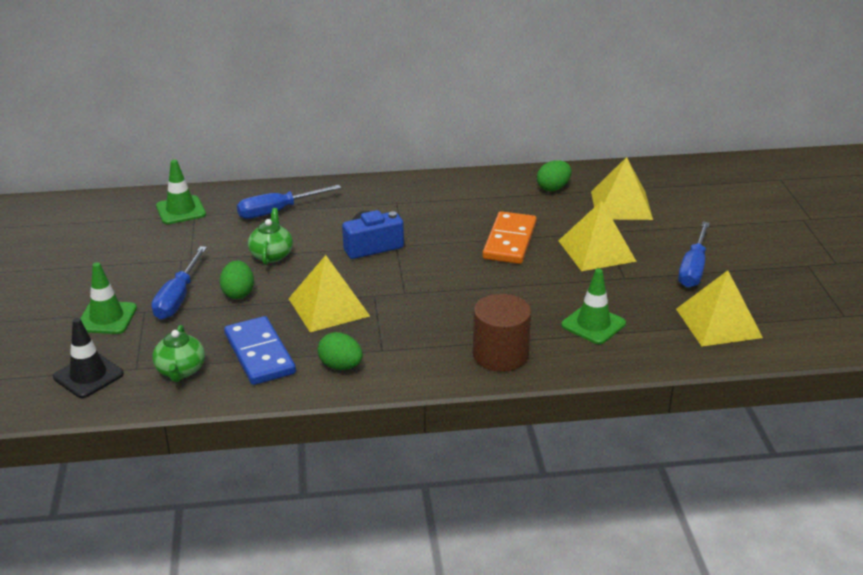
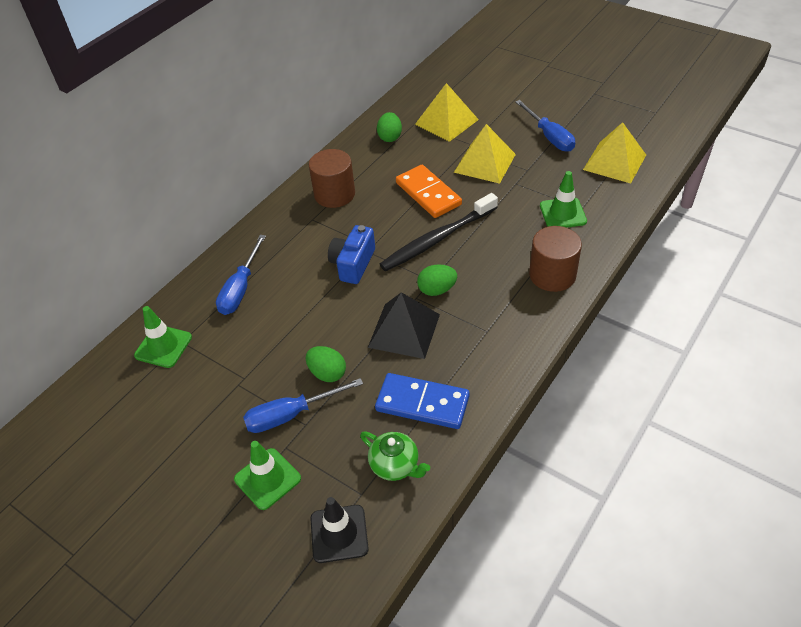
camera: 45 degrees left, 15 degrees up
blue screwdriver [151,246,207,319] -> blue screwdriver turned 105 degrees clockwise [243,378,363,433]
green teapot [248,208,293,265] -> none
yellow pyramid [288,255,370,332] -> black pyramid [368,292,440,359]
green egg [318,332,363,370] -> green egg moved to [417,264,457,296]
none -> brown cylinder [309,149,355,208]
none -> black toothbrush [380,193,498,271]

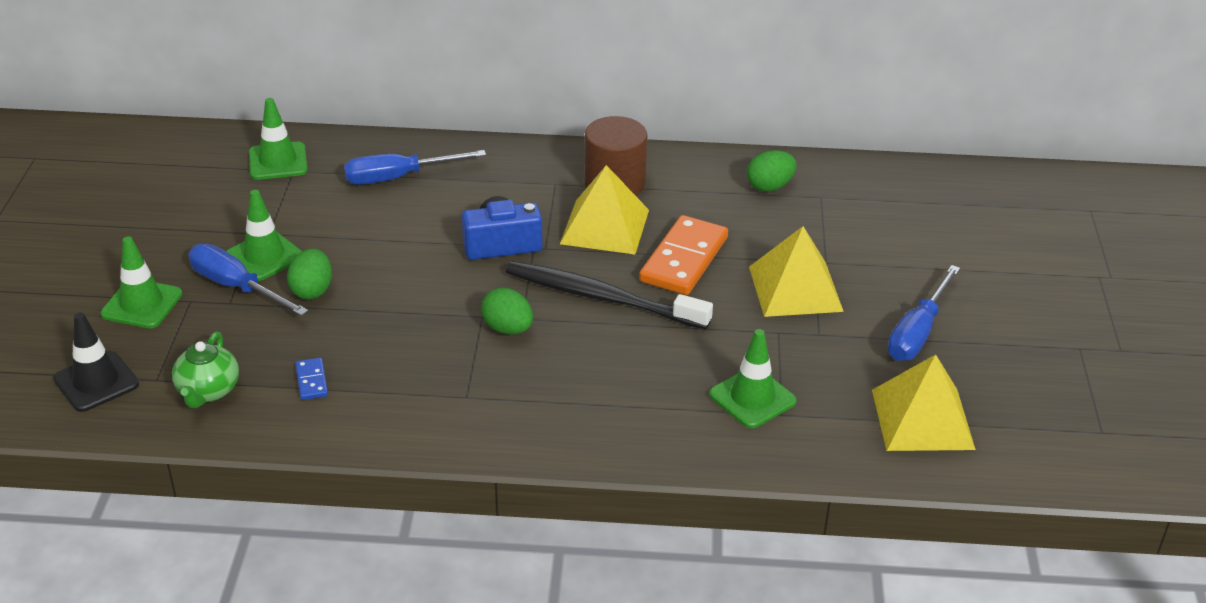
camera: 55 degrees right, 10 degrees down
black pyramid [368,292,440,359] -> none
blue domino [375,373,470,429] -> blue domino [295,358,328,400], size x0.45
yellow pyramid [415,83,479,142] -> yellow pyramid moved to [560,165,649,254]
brown cylinder [529,226,582,292] -> none
none -> green traffic cone [226,190,302,281]

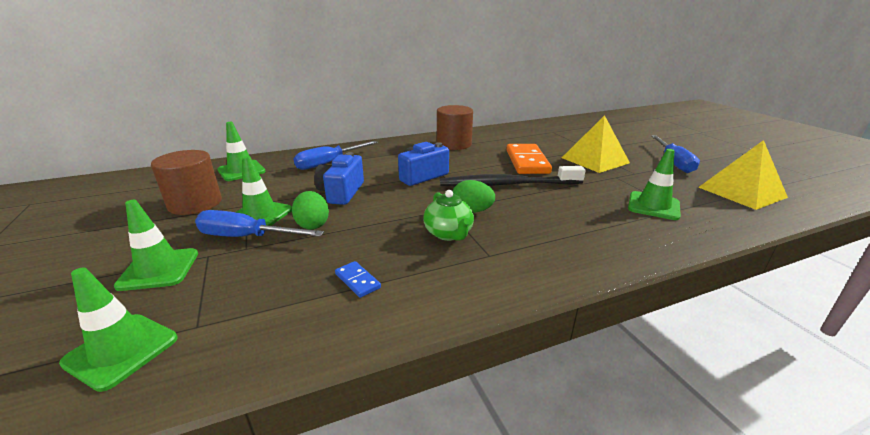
camera: 25 degrees left, 10 degrees down
black traffic cone [53,312,139,412] -> green traffic cone [59,267,177,392]
green teapot [172,332,239,408] -> green teapot moved to [423,190,474,241]
yellow pyramid [560,165,649,254] -> none
green egg [747,150,796,192] -> none
none -> brown cylinder [151,150,222,215]
none -> blue camera [314,152,364,205]

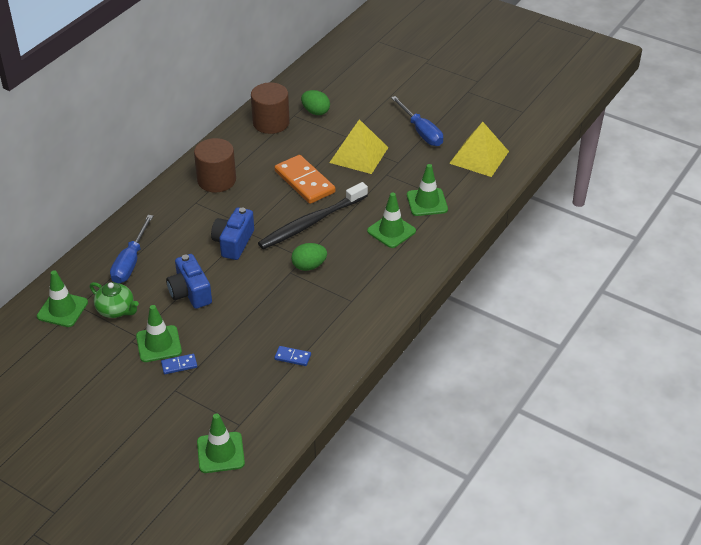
camera: 35 degrees left, 15 degrees up
green traffic cone [114,200,198,291] -> green traffic cone moved to [367,193,416,248]
brown cylinder [151,150,222,215] -> brown cylinder moved to [251,82,290,134]
blue screwdriver [195,210,324,237] -> blue domino [161,354,197,374]
green egg [292,191,329,230] -> green egg moved to [301,90,330,115]
green teapot [423,190,474,241] -> green teapot moved to [90,282,139,318]

